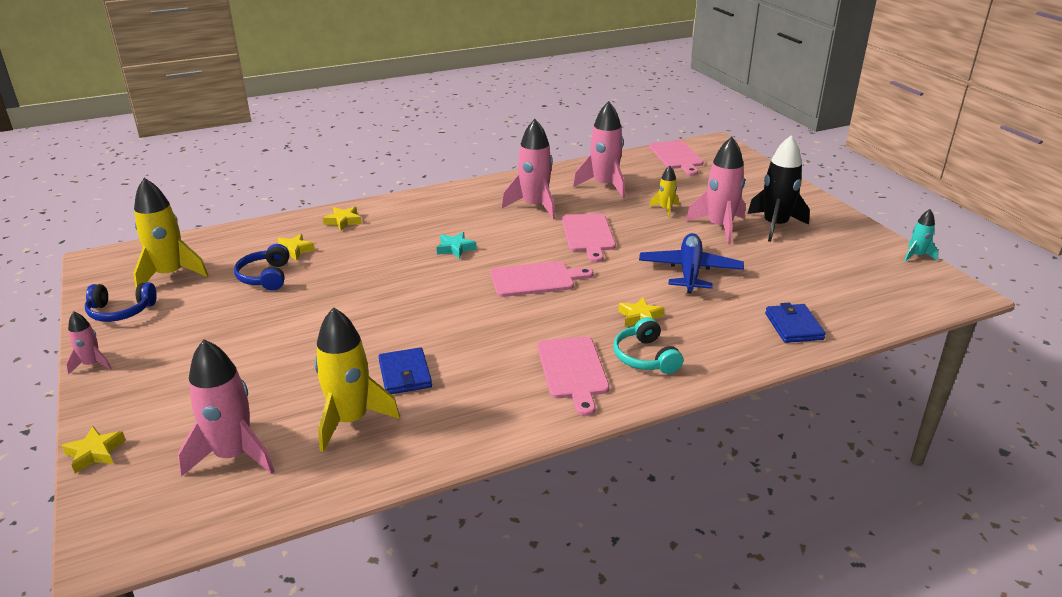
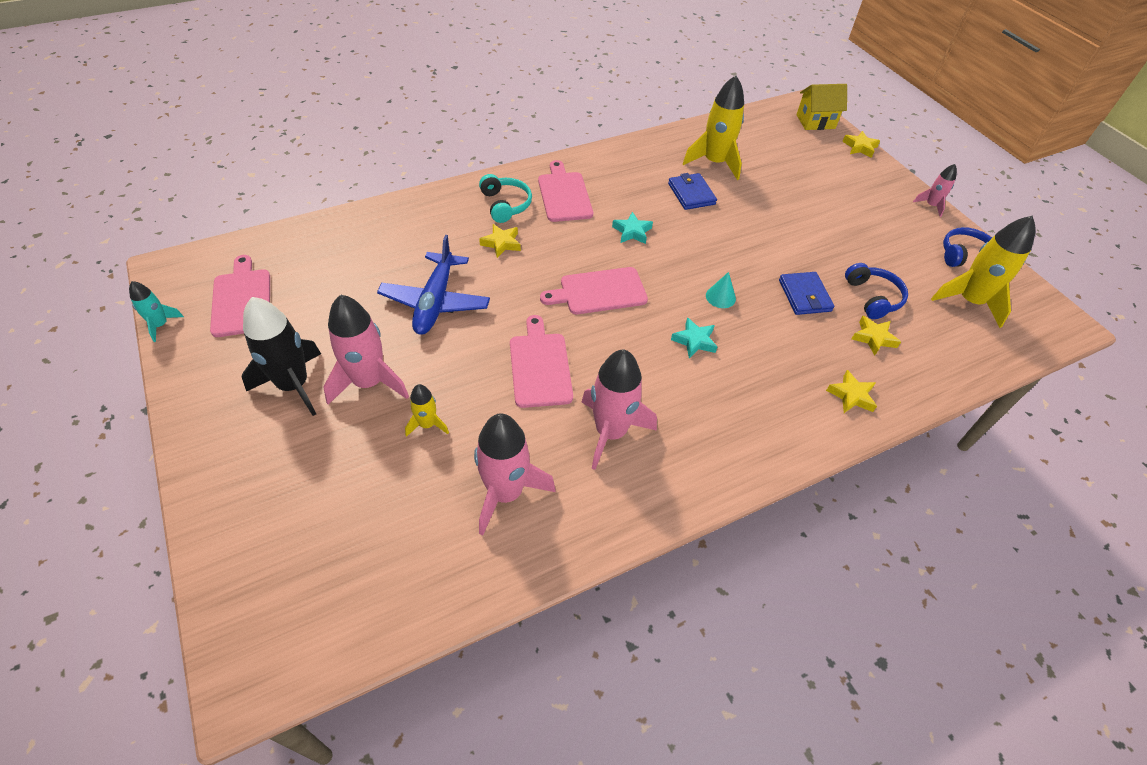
camera: 175 degrees right, 20 degrees up
pink rocket [178,339,275,477] -> none
pink cutting board [649,140,703,175] -> pink cutting board moved to [210,255,270,337]
blue wallet [765,302,826,343] -> blue wallet moved to [779,272,834,315]
none -> turquoise star [612,212,653,244]
none -> turquoise cone [706,272,736,308]
none -> yellow house [796,84,847,130]

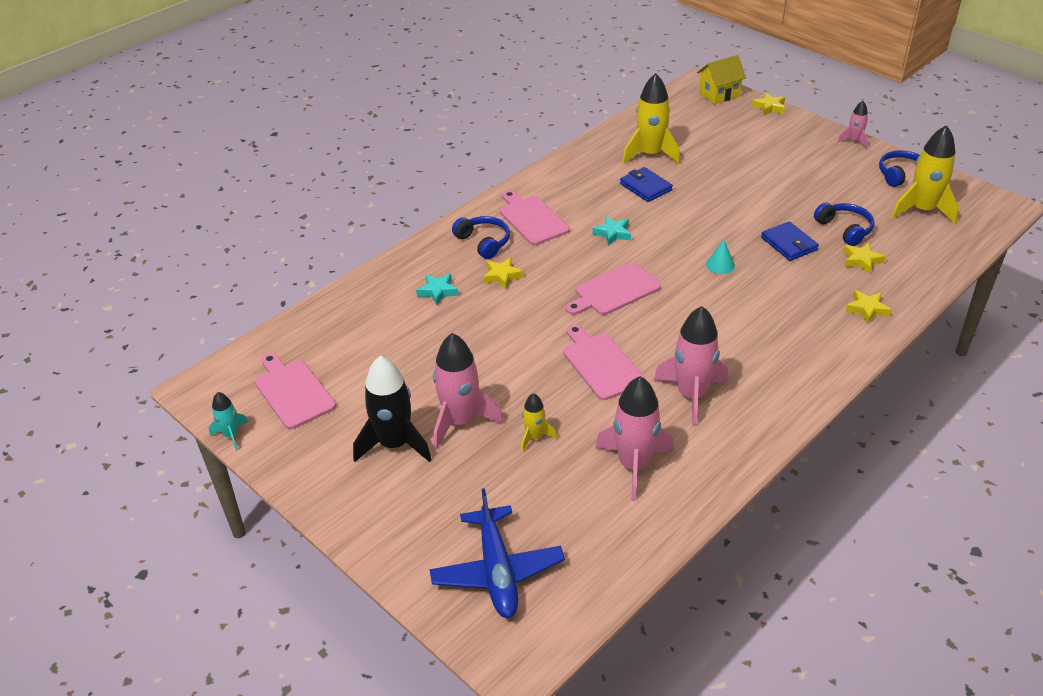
camera: 15 degrees left, 10 degrees down
blue plane [377,235,490,335] -> blue plane moved to [430,488,565,618]
turquoise headphones [479,174,532,223] -> blue headphones [452,216,510,259]
turquoise star [671,317,717,358] -> turquoise star moved to [416,274,458,305]

